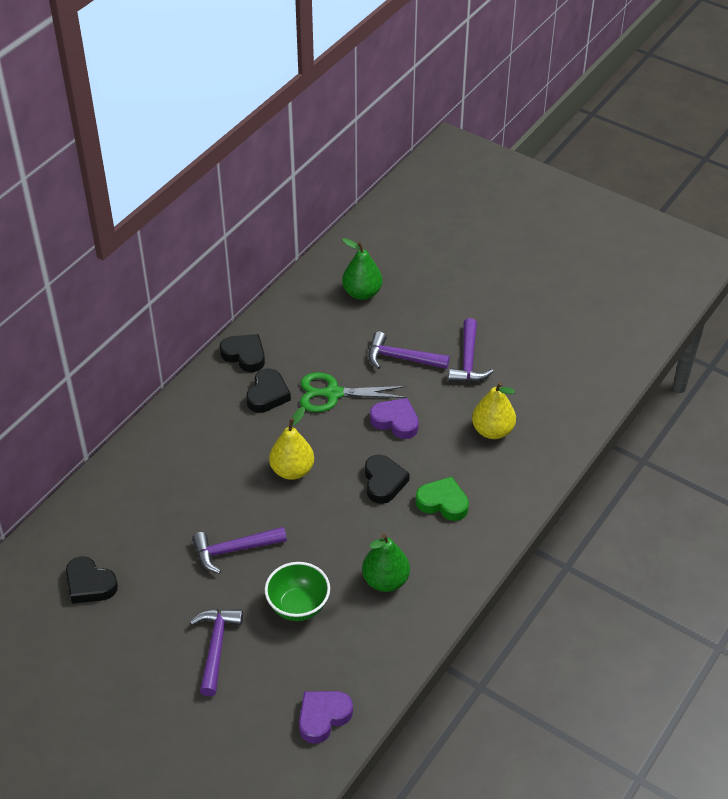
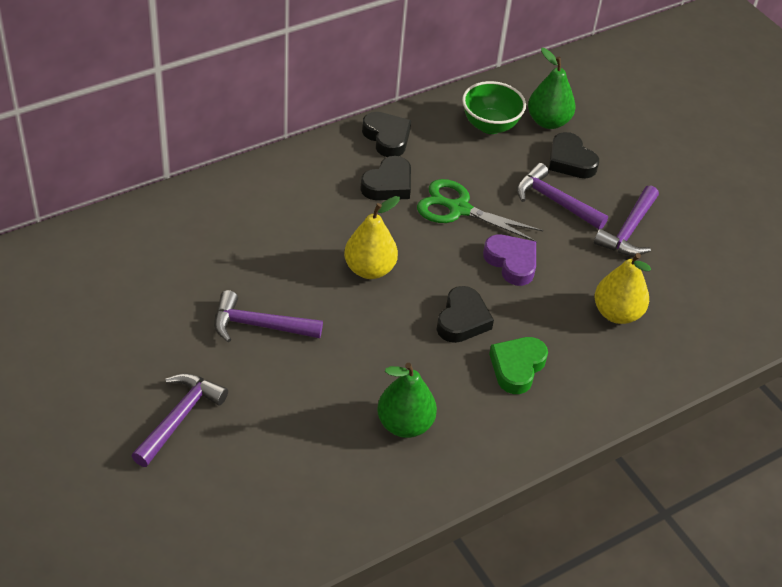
camera: 20 degrees right, 0 degrees up
black heart [66,556,118,604] -> black heart moved to [549,132,599,178]
green bowl [265,562,330,621] -> green bowl moved to [462,81,526,134]
purple heart [299,691,353,744] -> none
green heart [416,477,469,521] -> green heart turned 105 degrees counterclockwise [489,337,548,394]

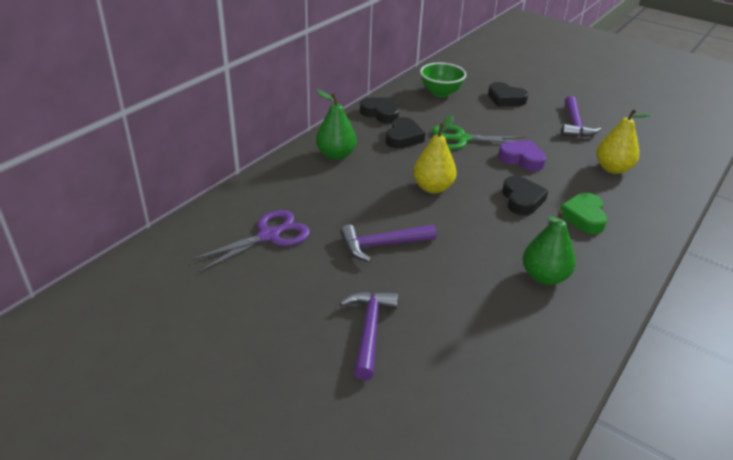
camera: 20 degrees left, 10 degrees down
purple hammer [516,163,608,229] -> none
green pear [528,48,576,129] -> green pear moved to [316,90,356,160]
none -> purple scissors [190,210,310,272]

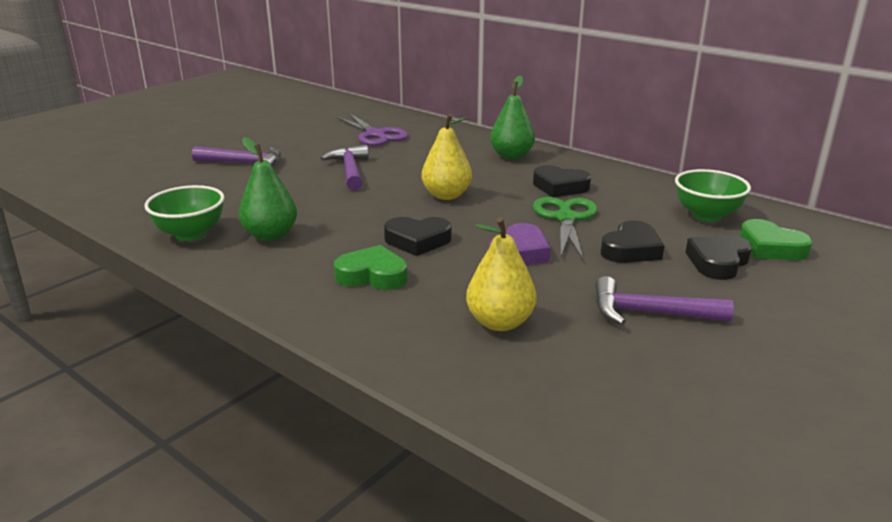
camera: 95 degrees right, 10 degrees down
black heart [360,97,399,124] -> black heart moved to [601,220,664,263]
none -> green bowl [144,185,224,241]
none -> green heart [739,219,813,260]

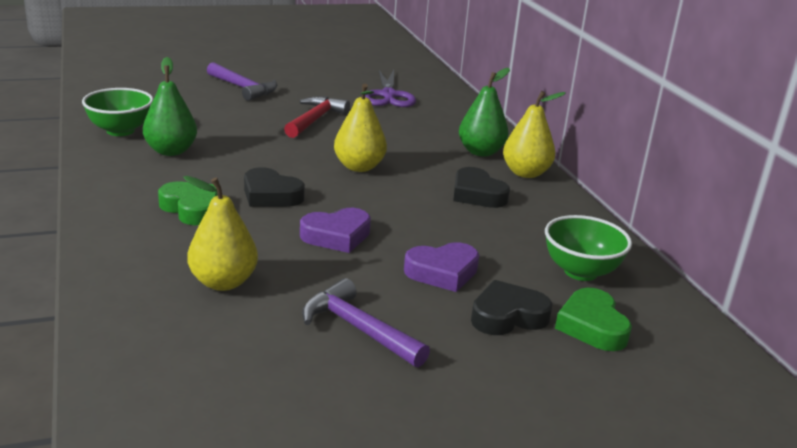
camera: 30 degrees right, 0 degrees up
purple hammer [320,145,369,191] -> red hammer [284,96,350,138]
green scissors [533,197,598,260] -> none
black heart [601,220,664,263] -> purple heart [404,242,479,292]
none -> yellow pear [503,91,566,178]

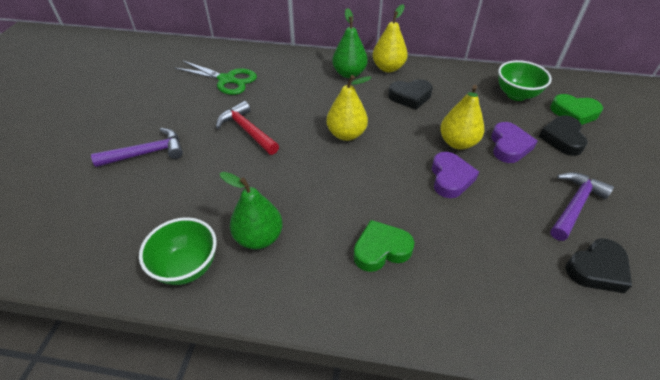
camera: 60 degrees left, 20 degrees up
yellow pear [183,176,258,291] -> yellow pear moved to [440,85,484,150]
black heart [244,167,305,207] -> black heart moved to [566,238,632,293]
purple hammer [302,278,430,367] -> purple hammer turned 150 degrees clockwise [550,172,614,241]
purple scissors [365,70,416,107] -> green scissors [175,60,257,95]

